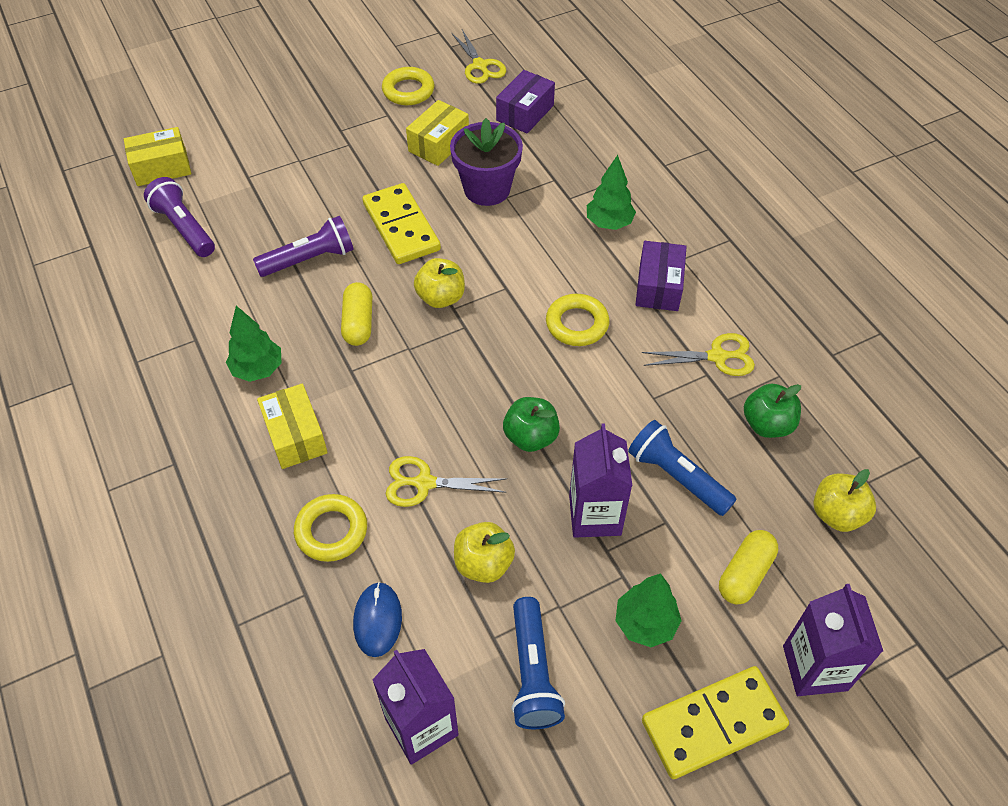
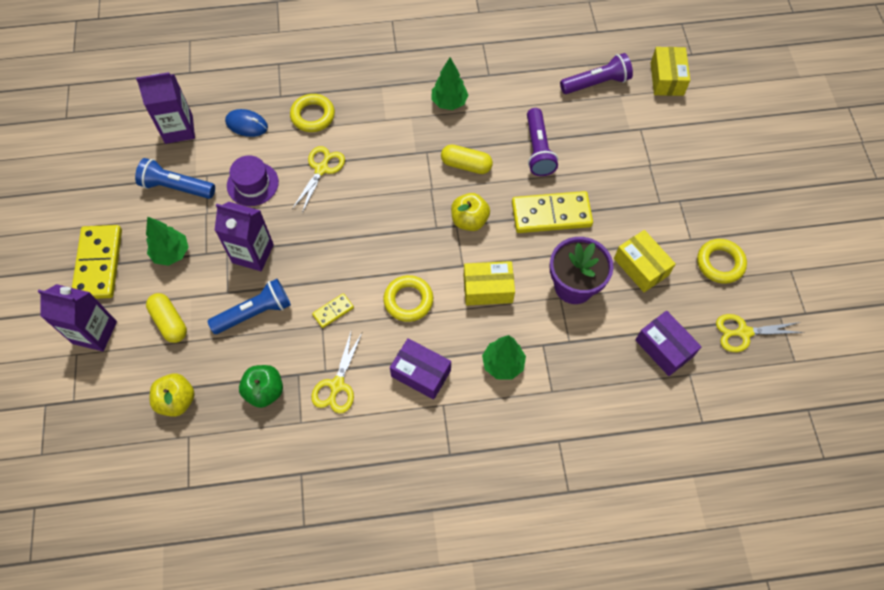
camera: 110 degrees right, 10 degrees up
yellow box [257,383,328,469] -> yellow box moved to [463,261,515,306]
yellow apple [454,522,515,583] -> purple hat [227,155,279,206]
green apple [503,397,560,452] -> none
none -> yellow domino [312,293,354,328]

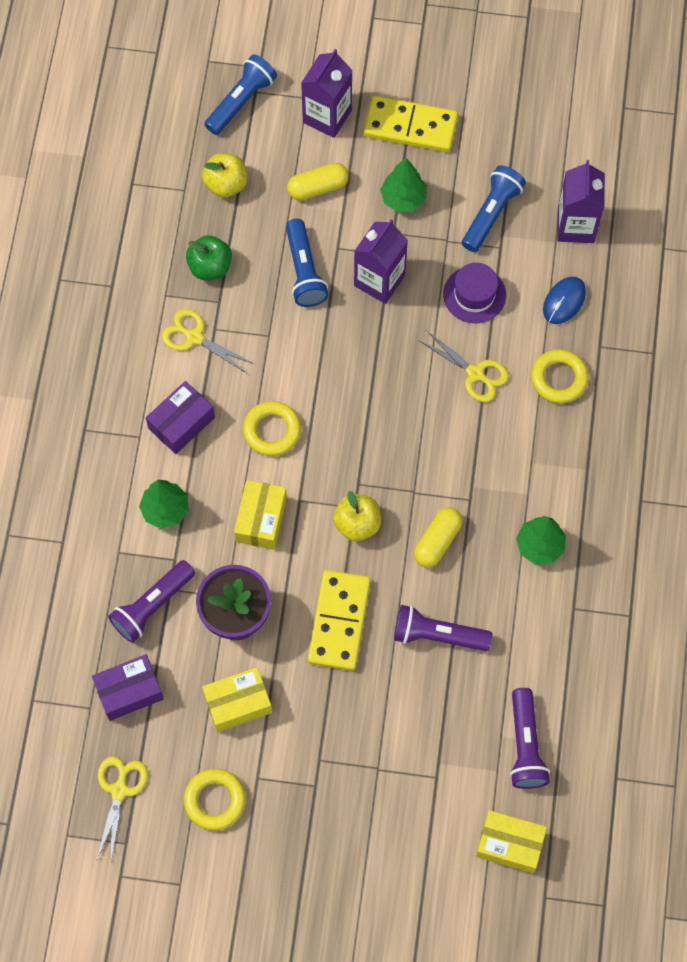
camera: 105 degrees right, 5 degrees up
yellow domino [312,293,354,328] -> none
none -> purple flashlight [108,560,195,643]
none -> blue flashlight [204,54,277,135]

